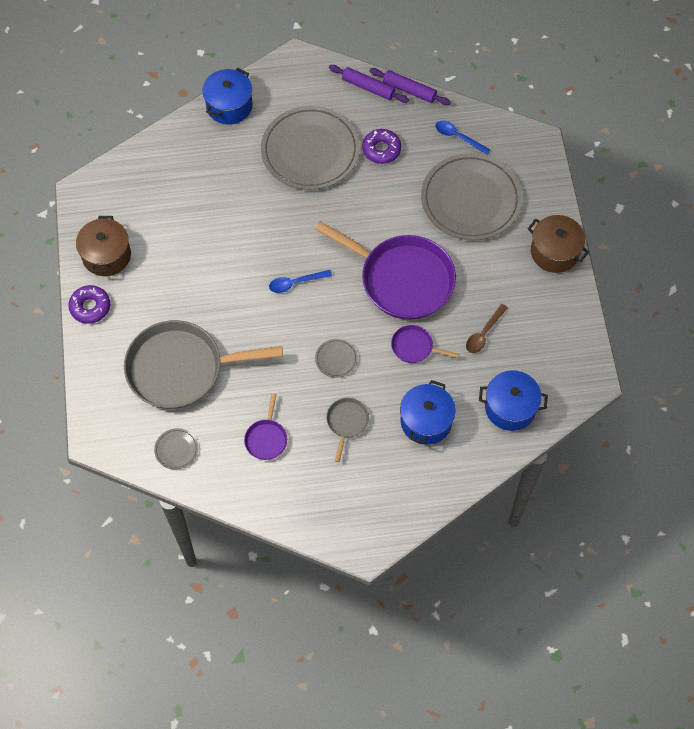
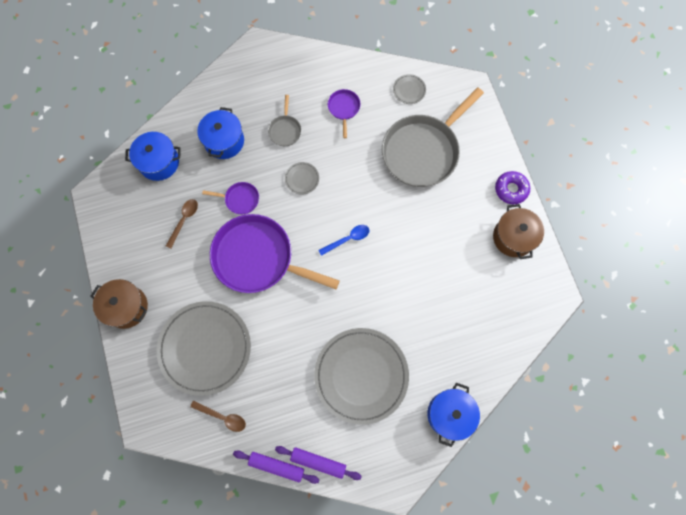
camera: 170 degrees right, 10 degrees up
grey pan [124,320,283,409] -> grey pan turned 150 degrees clockwise [382,87,484,187]
purple donut [362,129,401,164] -> none
blue spoon [435,121,490,155] -> brown spoon [190,400,246,432]

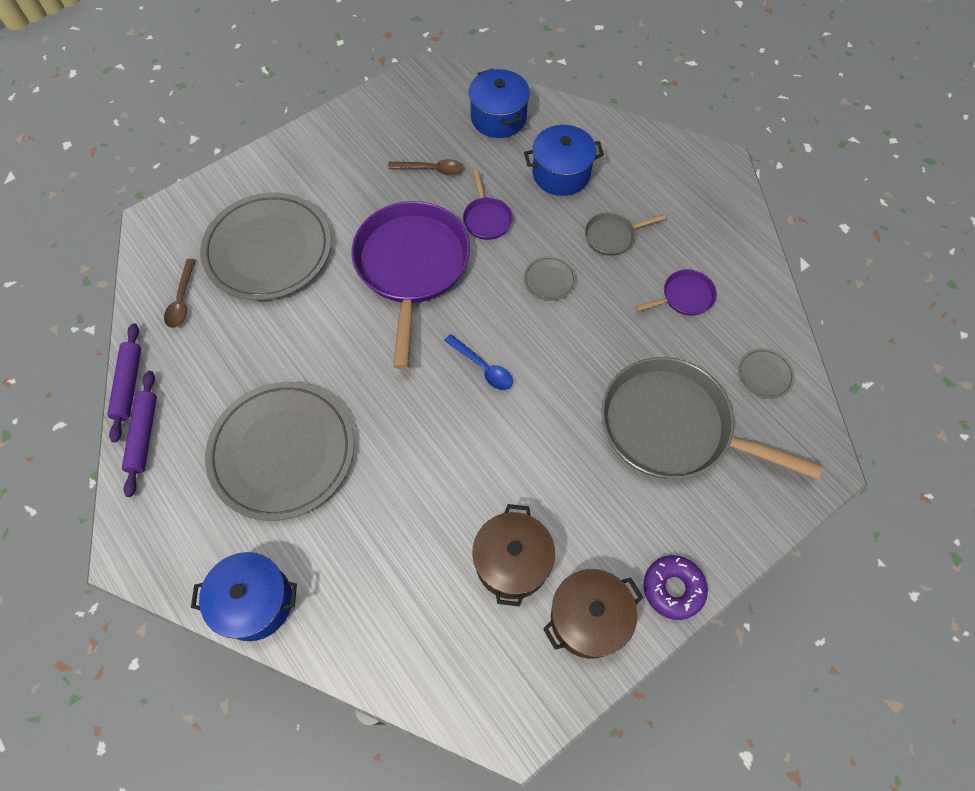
camera: 70 degrees right, 10 degrees down
brown pot [91,279,148,329] -> brown pot moved to [473,504,555,607]

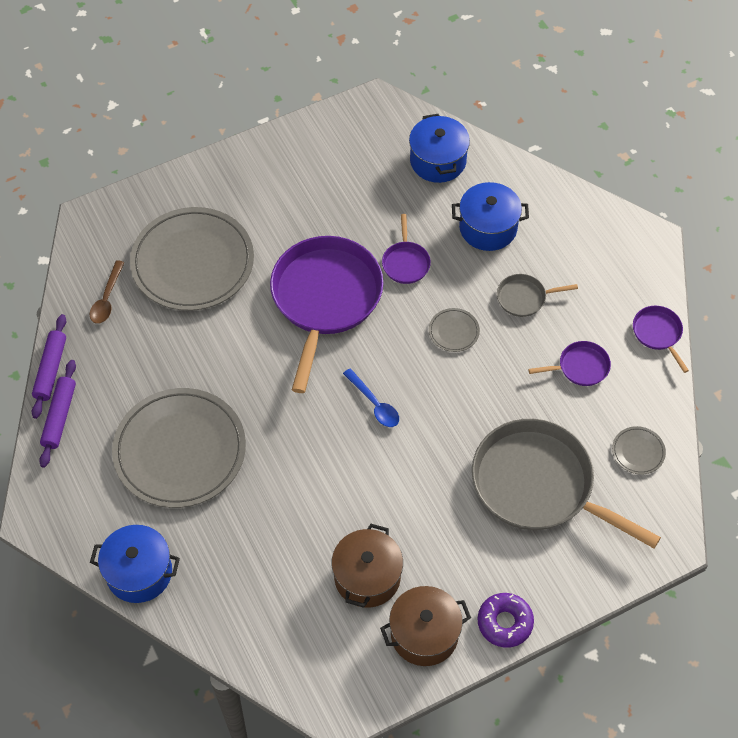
camera: 10 degrees right, 5 degrees down
brown spoon [388,159,463,176] -> none
none -> purple pan [633,306,689,373]

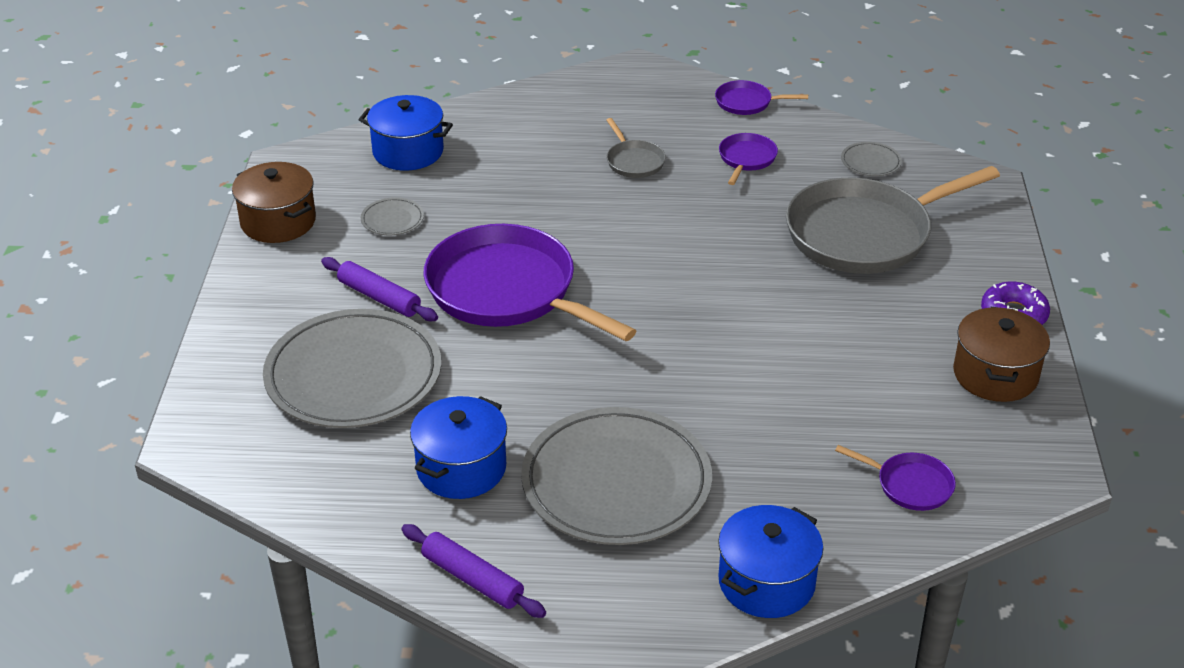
camera: 60 degrees left, 20 degrees down
purple rolling pin [32,314,66,419] -> purple rolling pin moved to [321,257,438,321]
brown spoon [90,260,125,324] -> none
brown pot [332,524,403,608] -> brown pot moved to [232,162,316,243]
blue spoon [343,368,399,427] -> none
purple pan [382,214,431,284] -> purple pan moved to [835,445,956,511]
grey plate [429,308,480,352] -> grey plate moved to [361,197,424,235]
blue pot [452,182,529,251] -> blue pot moved to [410,396,507,499]
grey pan [497,274,578,317] -> grey pan turned 45 degrees counterclockwise [606,118,666,178]

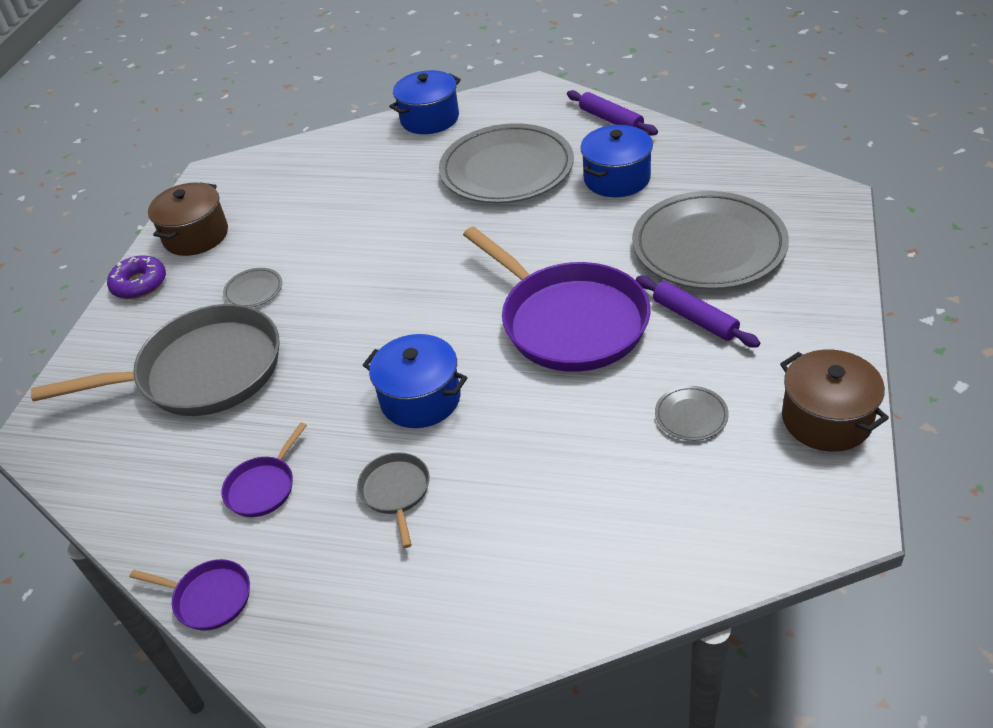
camera: 165 degrees left, 5 degrees up
blue pot [359,95,453,171] -> blue pot moved to [363,334,468,428]
purple pan [835,445,956,511] -> none
grey plate [841,142,902,176] -> grey plate moved to [223,268,282,307]

